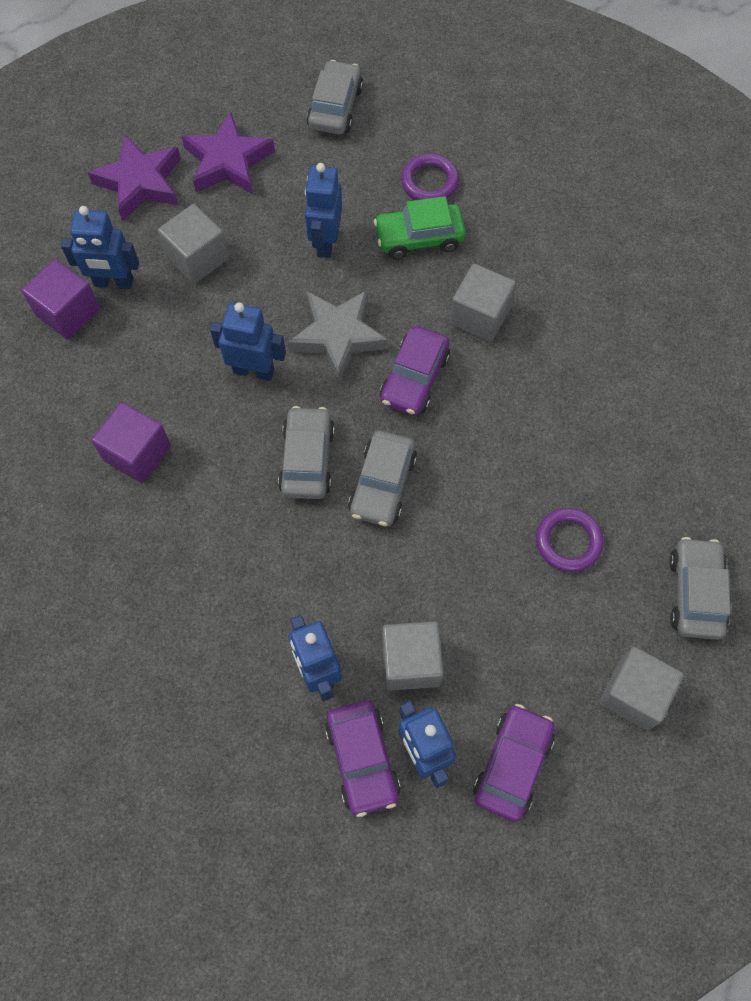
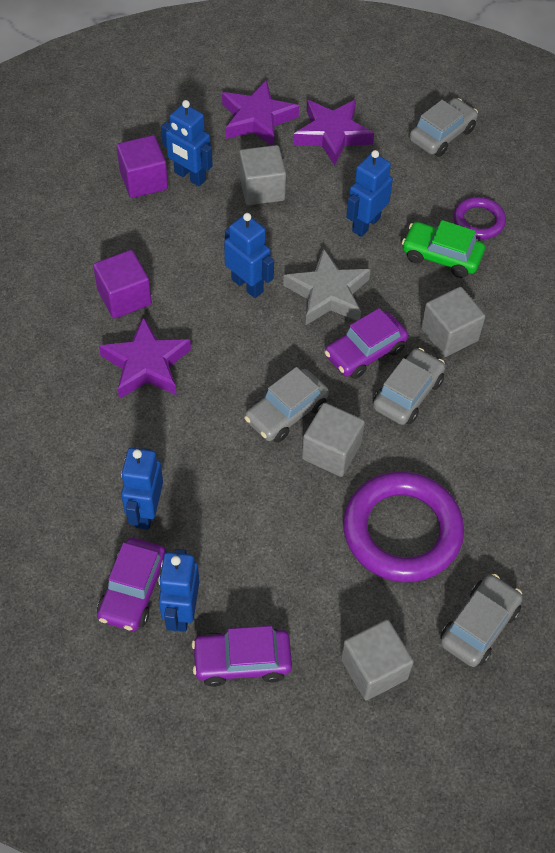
camera: 30 degrees right, 10 degrees down
grey car [278,406,335,499] -> grey car moved to [373,348,445,425]
grey cube [382,621,444,691] -> grey cube moved to [302,403,365,477]
purple car [473,704,555,822] -> purple car turned 150 degrees counterclockwise [192,626,292,687]
purple ring [536,508,604,572] -> purple ring [343,471,464,582], size x1.94
none -> purple star [99,316,191,399]

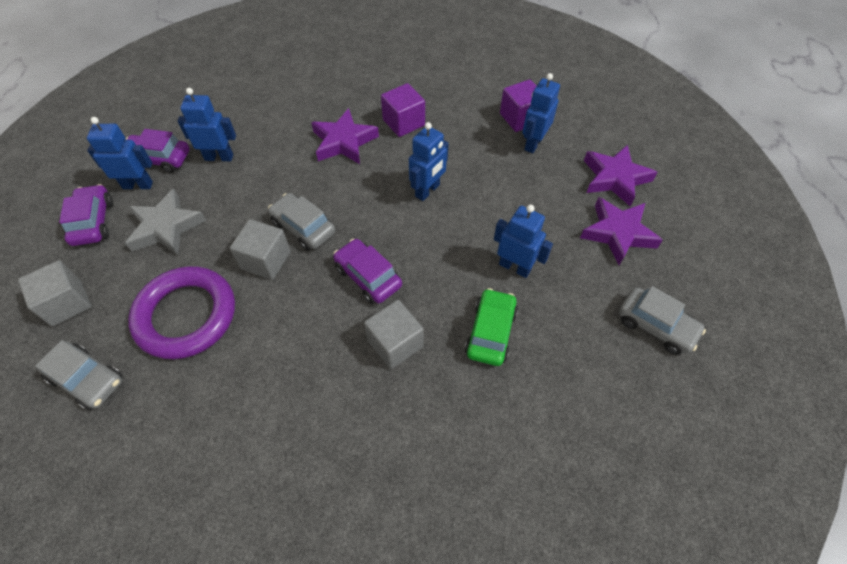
camera: 85 degrees right, 0 degrees up
grey cube [239,145,286,205] -> none
grey star [283,248,370,326] -> grey star moved to [125,189,206,255]
grey car [373,348,445,425] -> none
purple ring [454,197,506,239] -> none

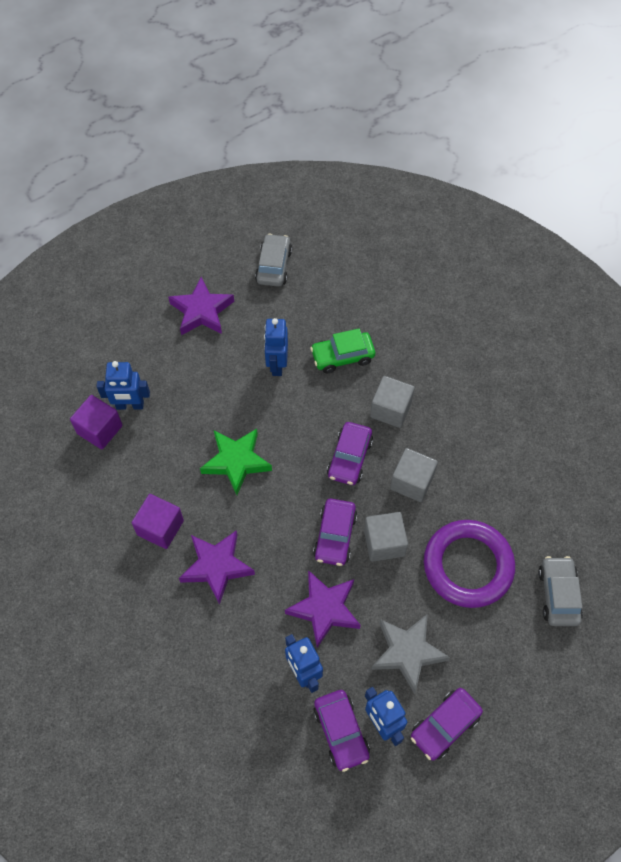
camera: 120 degrees left, 5 degrees up
grey cube [18,260,91,327] -> grey cube moved to [390,448,438,502]
grey car [268,193,335,251] -> purple car [313,499,358,566]
blue robot [409,122,449,201] -> green star [200,429,272,495]
purple star [584,144,658,207] -> purple star moved to [285,570,361,648]

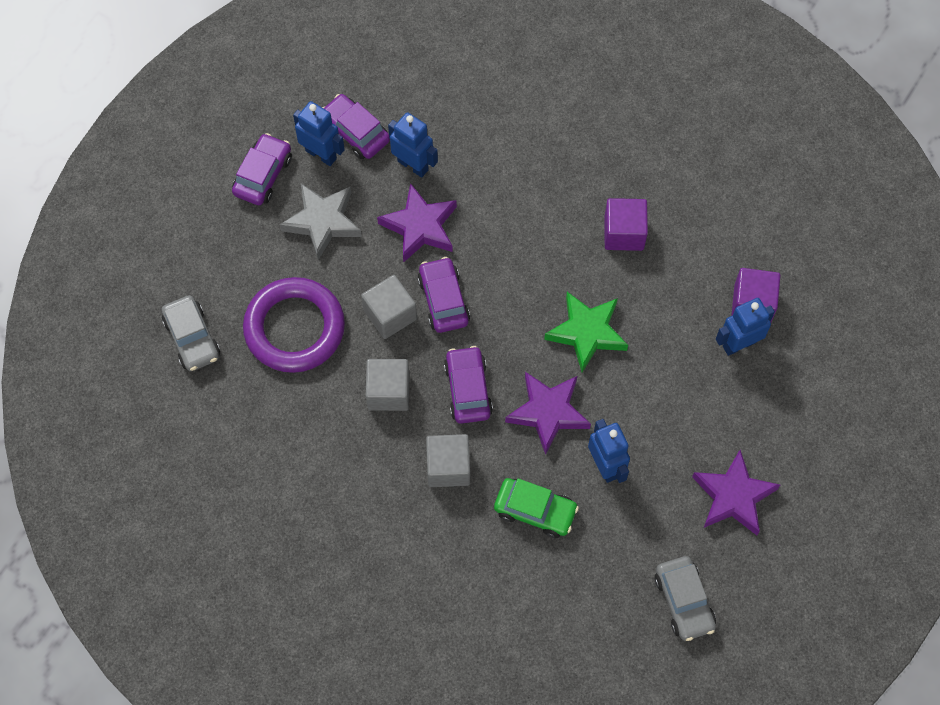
camera: 155 degrees right, 5 degrees up
purple star [179,530,255,605] -> purple star moved to [505,372,591,455]
green car [310,329,375,373] -> green car turned 60 degrees clockwise [494,478,579,538]

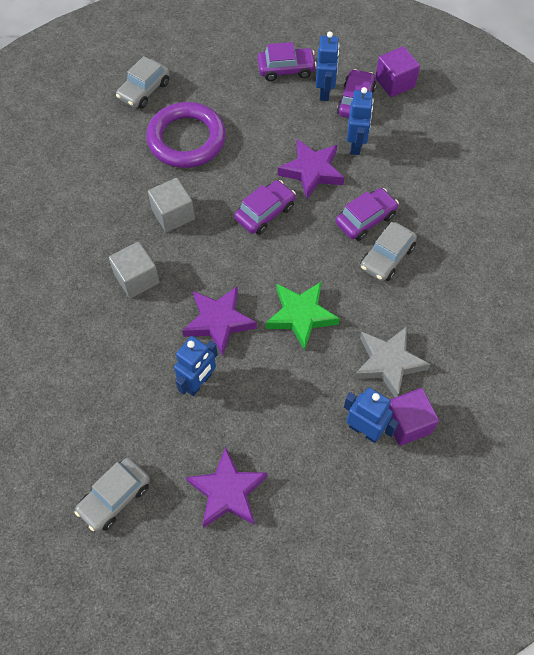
camera: 60 degrees right, 5 degrees down
grey star [280,184,362,260] -> grey star moved to [354,326,431,398]
grey cube [361,275,417,339] -> none
purple car [444,346,493,424] -> purple car moved to [335,188,399,241]
green car [494,478,579,538] -> none
purple cube [604,198,648,251] -> purple cube moved to [375,46,420,97]
none -> grey car [360,222,417,281]

